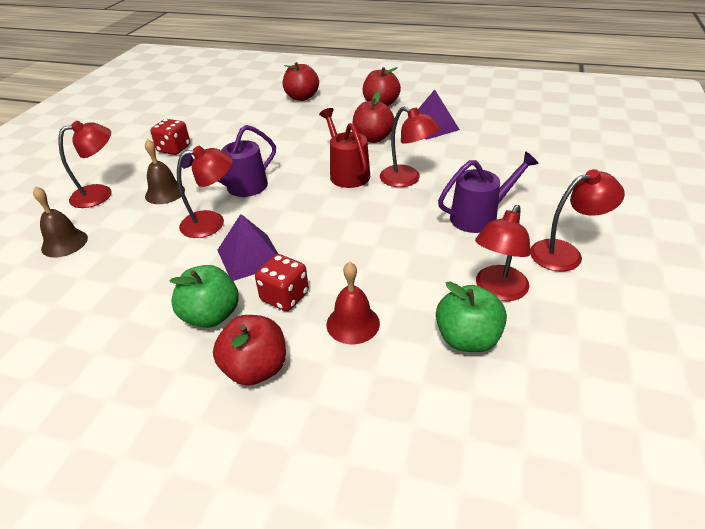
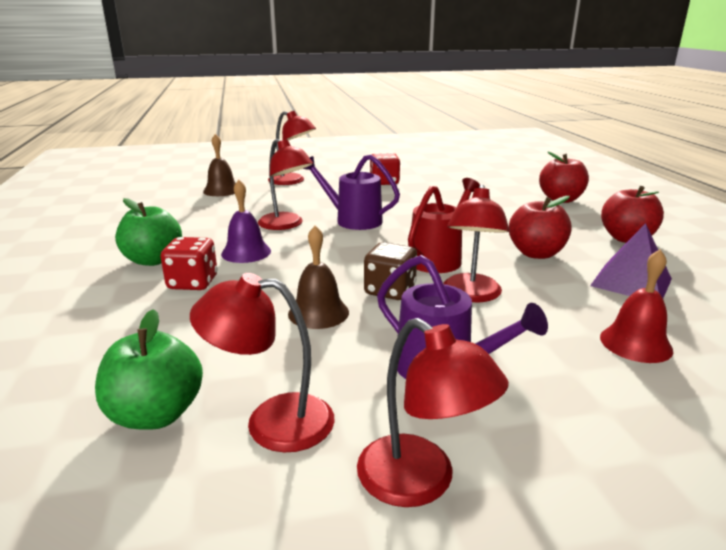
camera: 60 degrees right, 15 degrees down
brown bell [145,139,185,204] -> brown bell moved to [288,226,349,329]
red apple [213,315,286,386] -> none
purple pyramid [217,214,278,281] -> purple bell [221,180,271,263]
red bell [326,262,380,344] -> red bell moved to [600,249,673,363]
none -> brown dice [364,242,417,300]

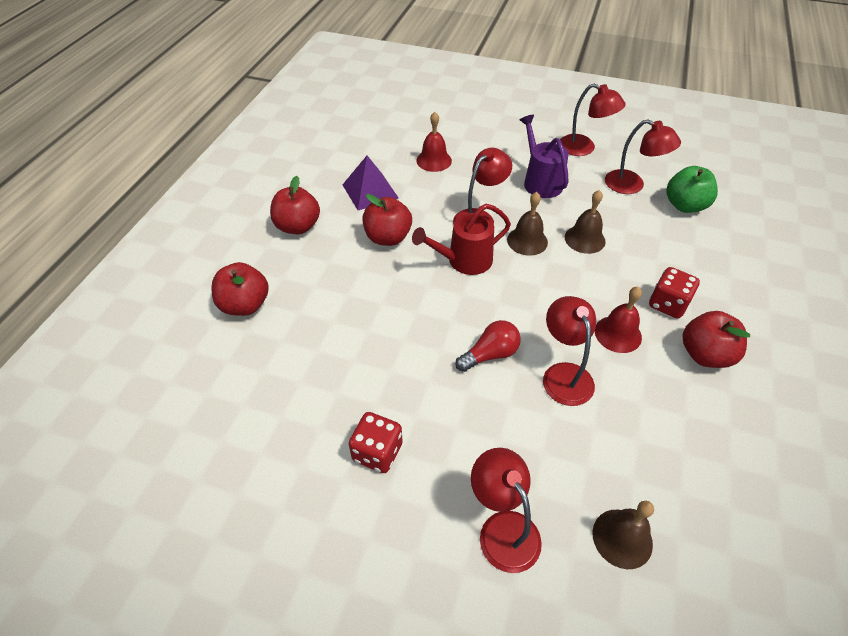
camera: 150 degrees left, 25 degrees up
green apple [115,198,182,266] -> red apple [683,311,750,368]
purple bell [221,180,271,263] -> red bell [595,287,642,353]
purple watering can [303,155,400,230] -> red light bulb [455,320,521,372]
red lamp [357,318,509,507] -> red lamp turned 135 degrees clockwise [560,84,626,156]
brown dice [364,242,417,300] -> brown bell [507,192,548,256]

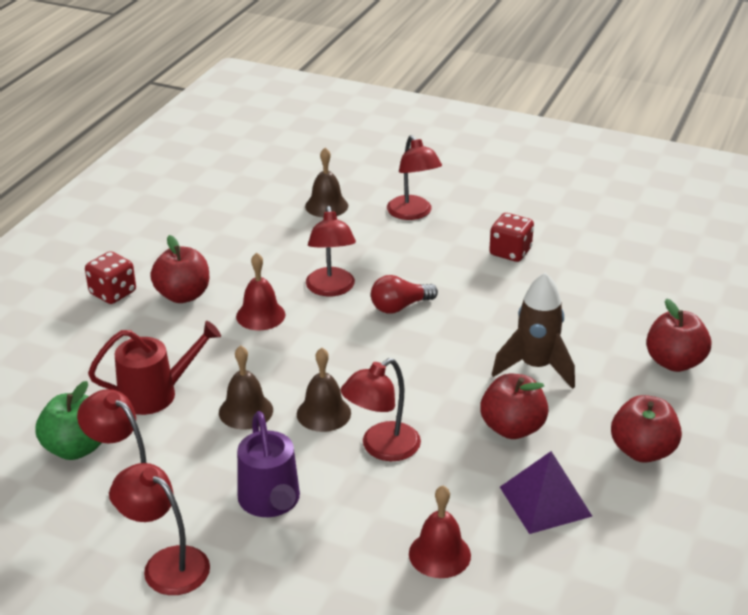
camera: 175 degrees left, 15 degrees down
red watering can [412,204,511,275] -> red watering can moved to [88,321,221,415]
red dice [649,267,700,319] -> red dice moved to [85,251,136,304]
none -> brown rocket [492,272,575,389]

